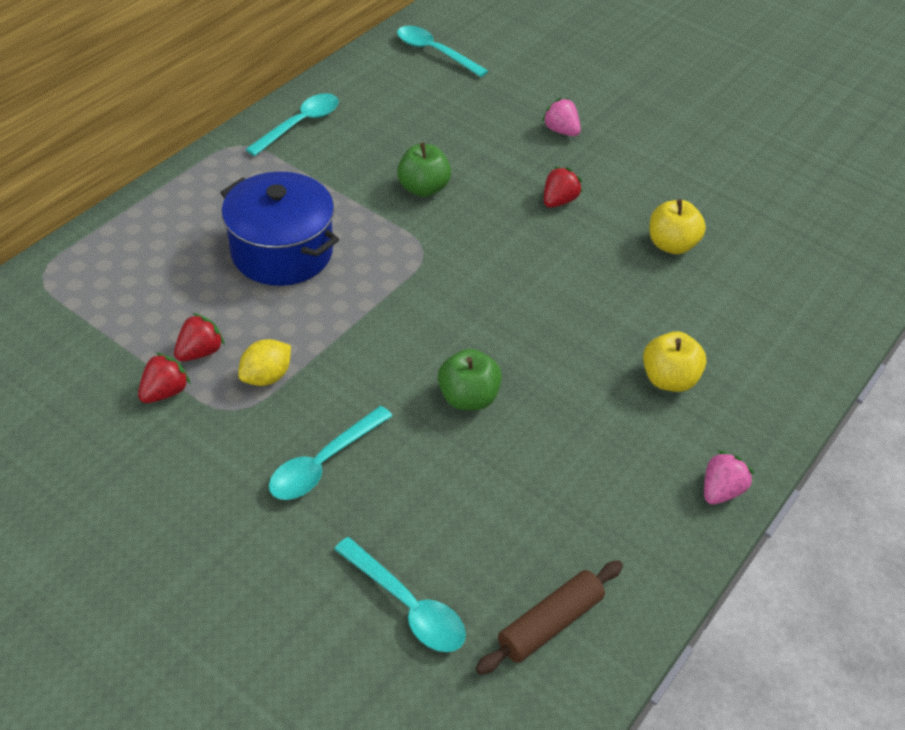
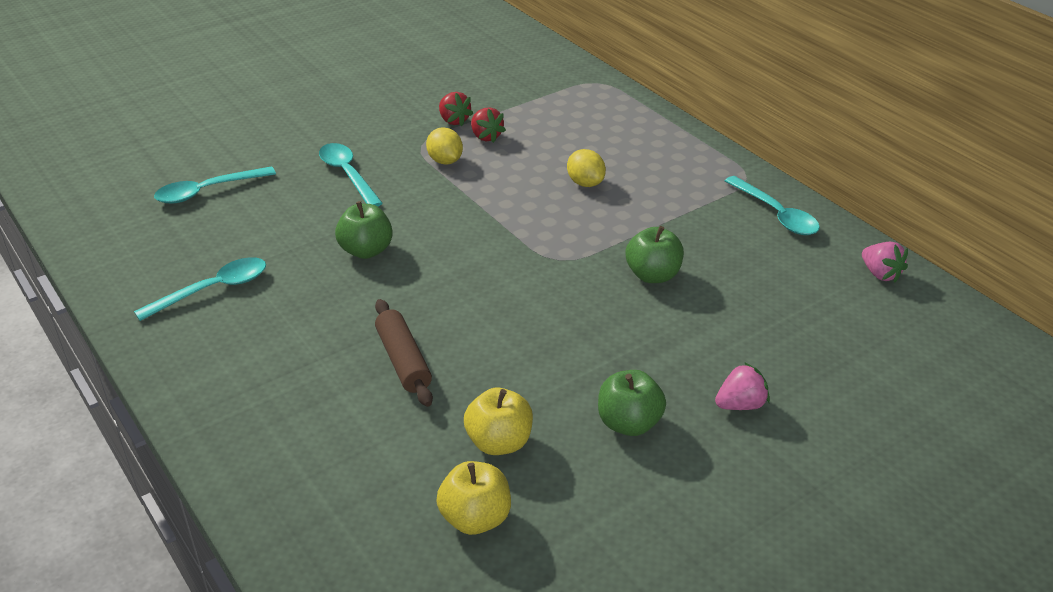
camera: 110 degrees right, 10 degrees down
blue pot [220,172,339,286] -> yellow lemon [567,149,606,187]
turquoise spoon [397,26,488,77] -> turquoise spoon moved to [134,257,266,321]
brown rolling pin [476,560,623,675] -> brown rolling pin moved to [375,299,433,407]
red strawberry [544,167,582,208] -> none
yellow apple [643,331,707,392] -> yellow apple moved to [436,461,511,535]
pink strawberry [704,450,755,504] -> pink strawberry moved to [862,242,908,283]
none -> green apple [598,370,666,436]

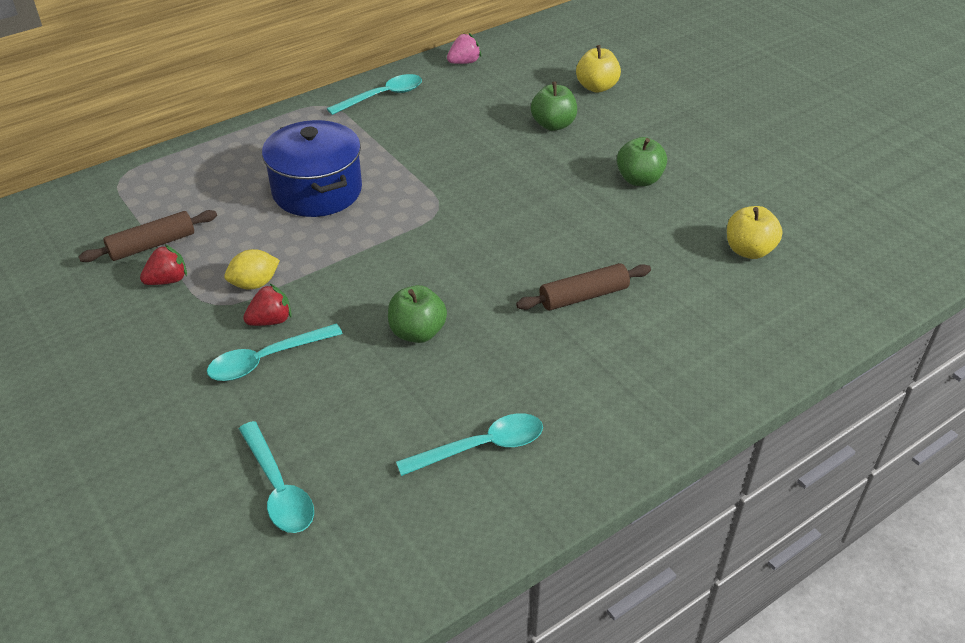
camera: 90 degrees left, 5 degrees up
turquoise spoon [134,257,266,321] -> turquoise spoon turned 105 degrees clockwise [396,413,543,476]
yellow apple [464,388,533,455] -> yellow apple moved to [576,45,621,92]
red strawberry [471,107,506,143] -> red strawberry moved to [243,283,292,326]
yellow lemon [567,149,606,187] -> blue pot [262,120,362,217]
green apple [626,226,684,283] -> green apple moved to [531,82,577,131]
pink strawberry [715,362,770,410] -> none
none -> brown rolling pin [79,210,217,262]

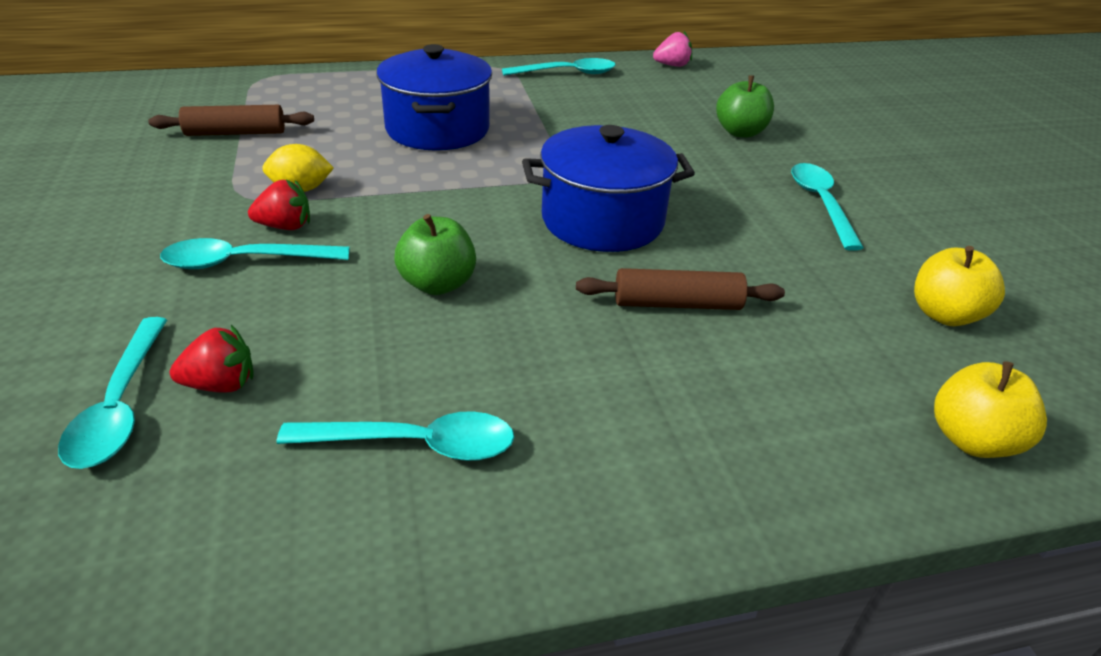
camera: 20 degrees right, 5 degrees down
red strawberry [140,244,187,285] -> red strawberry moved to [170,325,254,393]
yellow apple [576,45,621,92] -> yellow apple moved to [934,362,1047,458]
green apple [617,137,667,186] -> turquoise spoon [791,163,864,251]
none -> blue pot [522,125,695,252]

